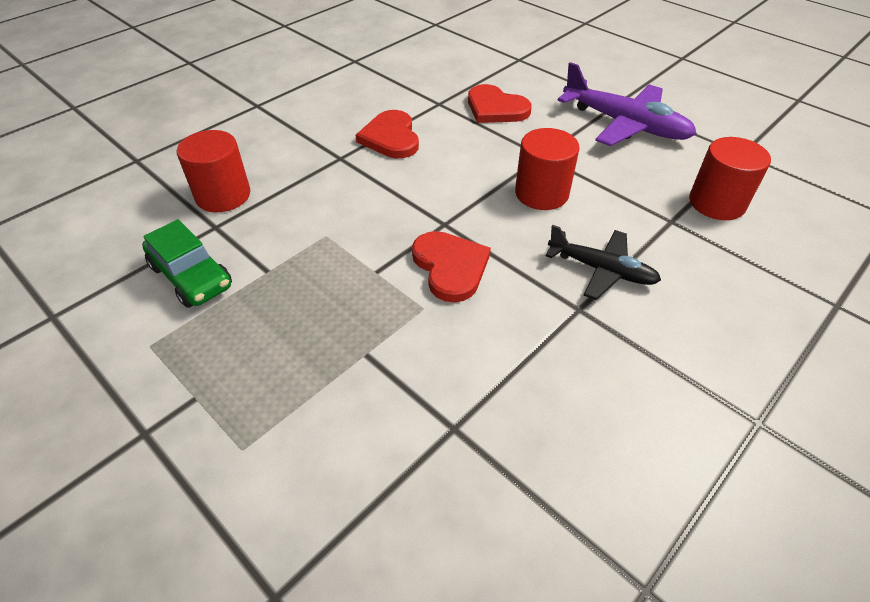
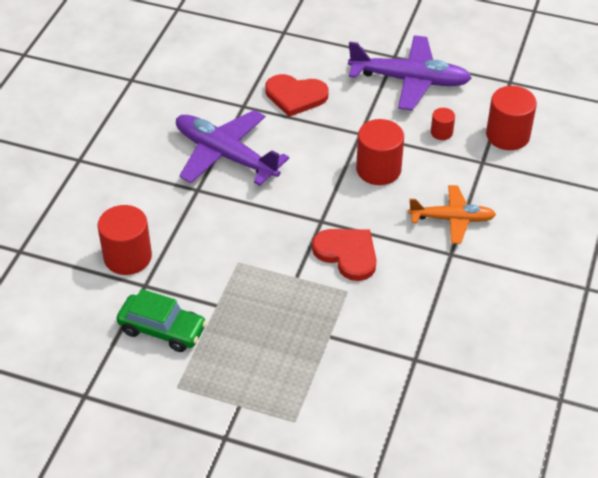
camera: 25 degrees left, 0 degrees up
red heart [356,110,419,158] -> purple plane [176,110,289,186]
black plane [546,225,661,300] -> orange plane [408,185,496,244]
none -> red cylinder [431,108,455,140]

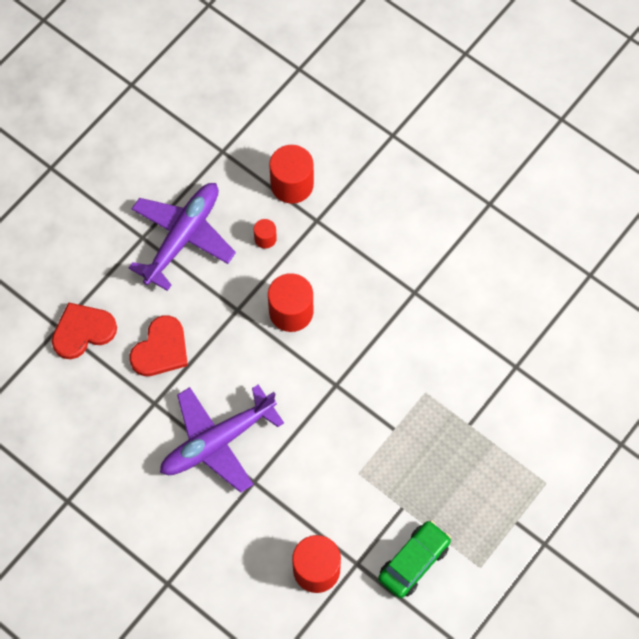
camera: 70 degrees left, 20 degrees up
red heart [312,229,376,281] -> red heart moved to [52,302,117,359]
orange plane [408,185,496,244] -> none

